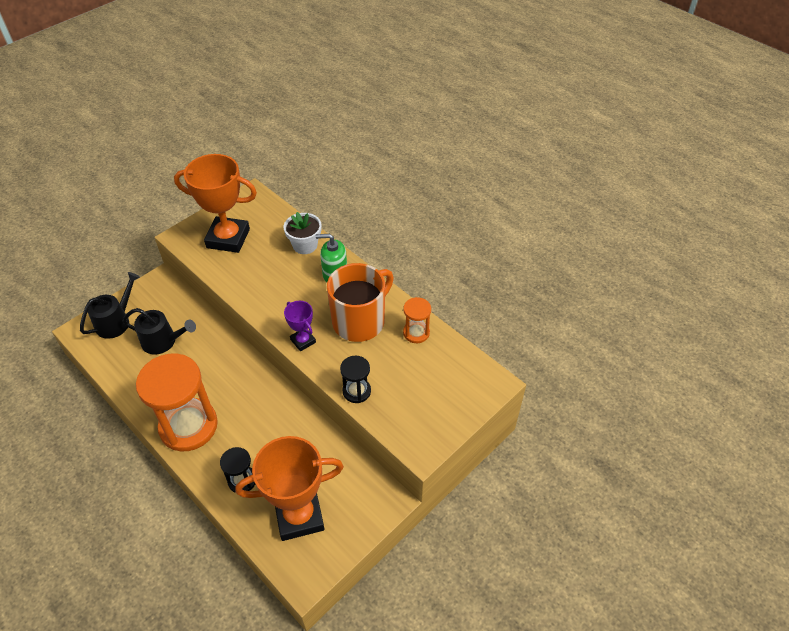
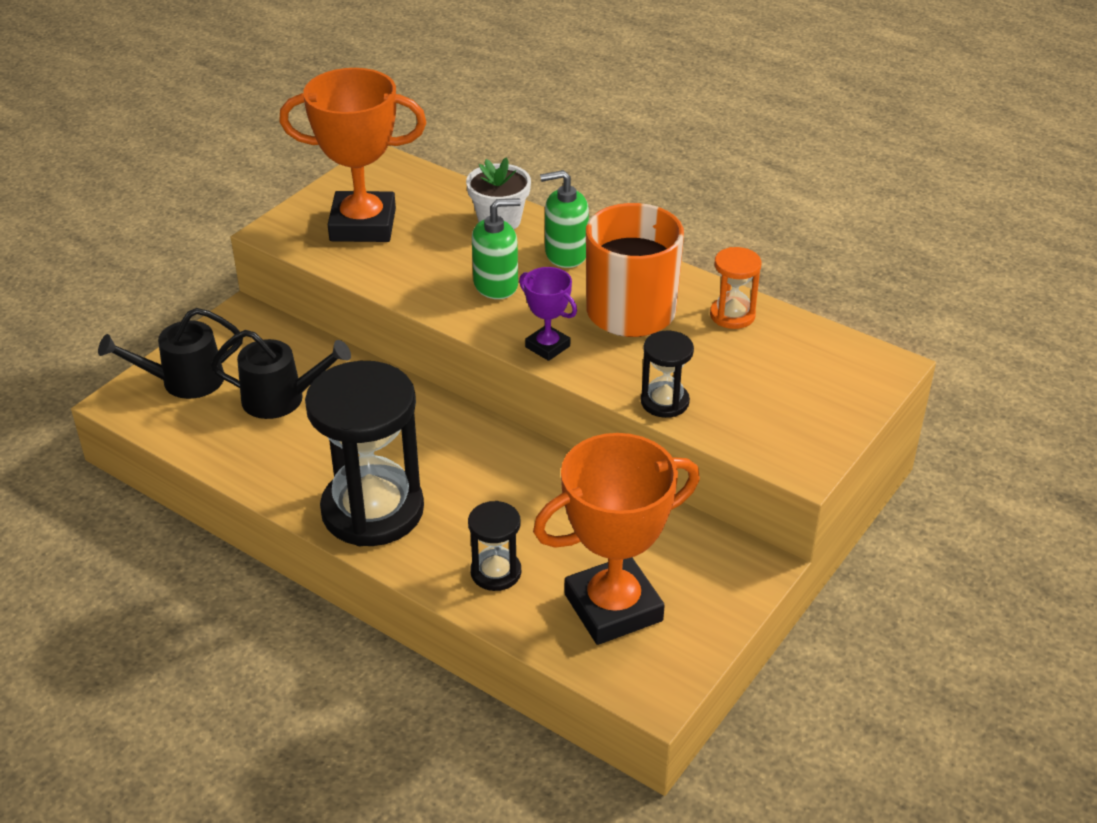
camera: 10 degrees left, 10 degrees down
black watering can [80,272,140,339] -> black watering can turned 135 degrees counterclockwise [98,308,243,399]
orange hourglass [136,353,218,451] -> black hourglass [305,361,424,546]
none -> green soap dispenser [472,198,521,299]

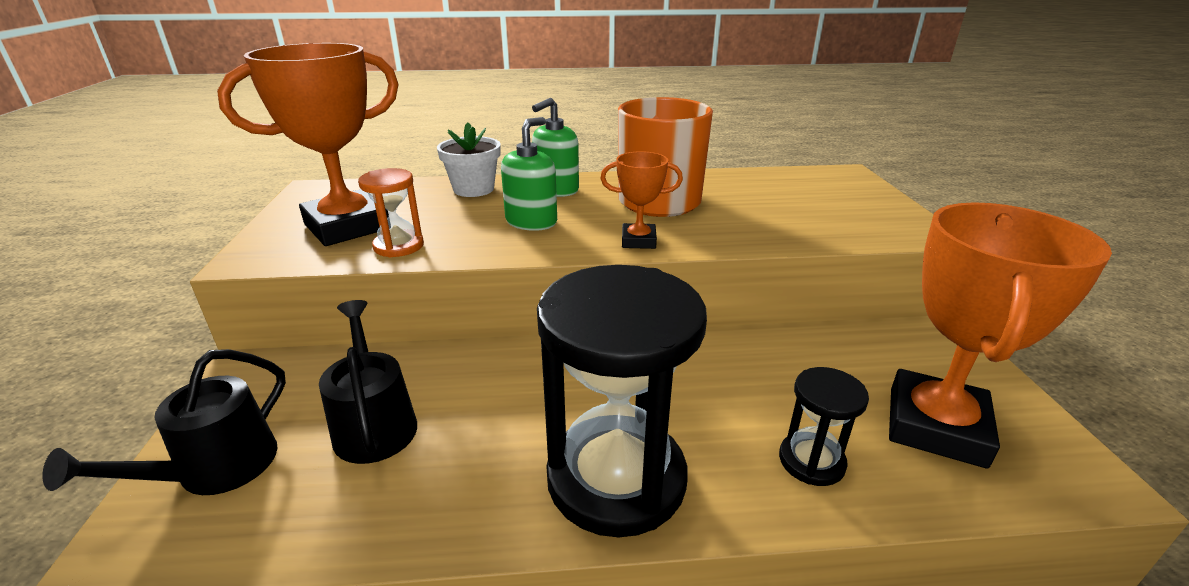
camera: 40 degrees left, 10 degrees down
black watering can [211,330,351,419] -> black watering can turned 75 degrees counterclockwise [319,300,417,464]
purple trophy [519,267,577,361] -> orange trophy [600,151,683,249]
black hourglass [641,331,694,418] -> none
orange hourglass [710,247,762,329] -> orange hourglass moved to [358,168,424,257]

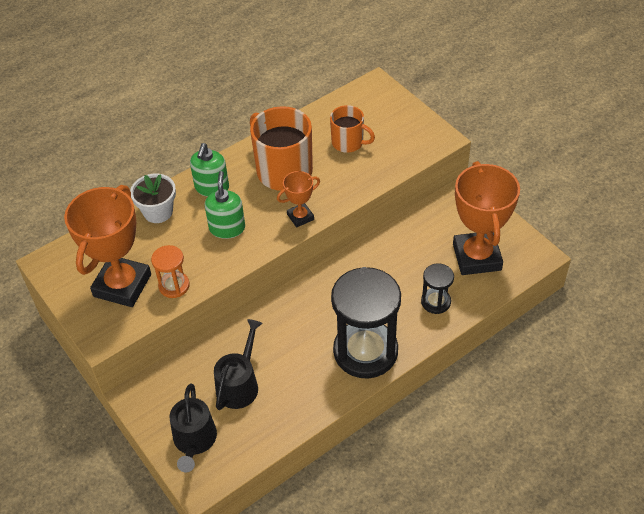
camera: 30 degrees left, 20 degrees up
black watering can [319,300,417,464] -> black watering can turned 75 degrees clockwise [214,319,263,410]
none -> orange mug [330,105,375,153]

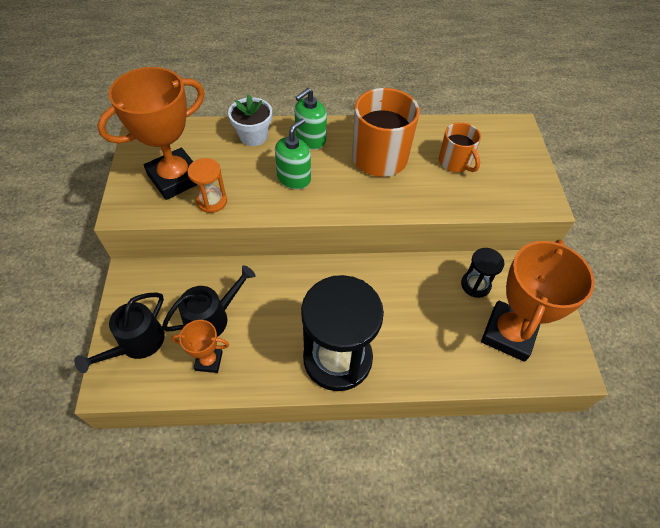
camera: 30 degrees right, 5 degrees up
orange trophy [277,171,320,227] -> orange trophy moved to [172,320,229,373]
black hourglass [421,263,454,314] -> black hourglass moved to [461,248,504,298]

